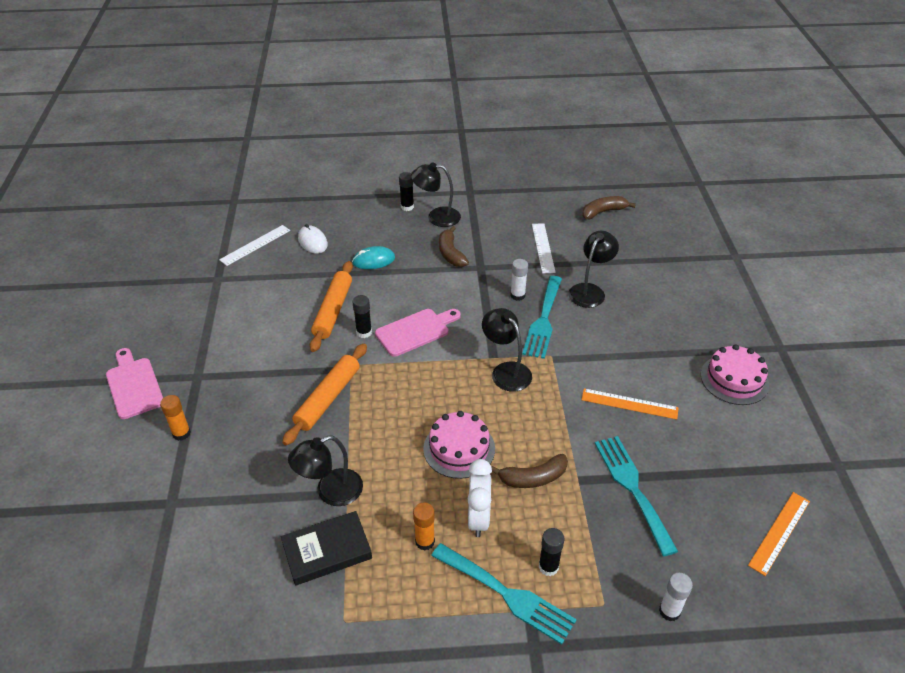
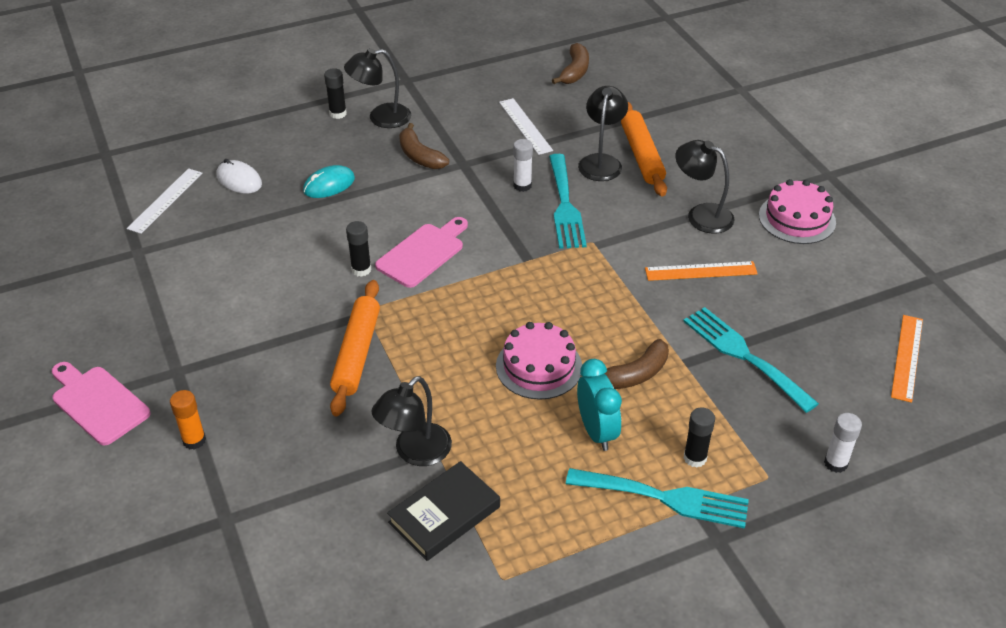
camera: 20 degrees left, 0 degrees up
orange rolling pin [310,261,353,352] -> orange rolling pin moved to [621,102,667,196]
orange glue stick [413,503,435,550] -> none
white clock [468,459,492,537] -> turquoise clock [577,359,622,451]
black lamp [482,308,532,392] -> black lamp moved to [676,140,735,234]
brown banana [582,196,636,219] -> brown banana turned 150 degrees clockwise [552,43,589,84]

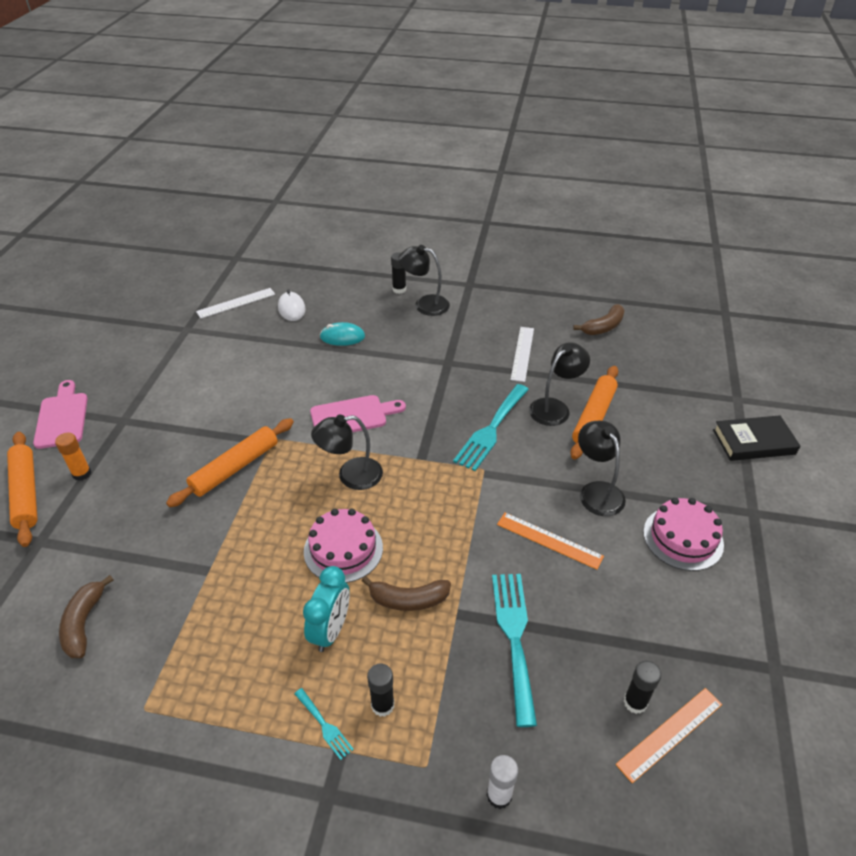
camera: 35 degrees right, 0 degrees up
black glue stick [346,221,371,277] -> black glue stick moved to [624,661,661,714]
black lamp [371,376,452,466] -> black lamp moved to [311,415,383,490]
black book [387,461,500,561] -> black book moved to [713,415,800,461]
brown banana [399,123,449,169] -> brown banana moved to [59,575,114,658]
white glue stick [513,139,533,192] -> none
turquoise fork [566,468,749,529] -> turquoise fork [294,688,354,760], size x0.47
none -> orange rolling pin [7,432,37,547]

